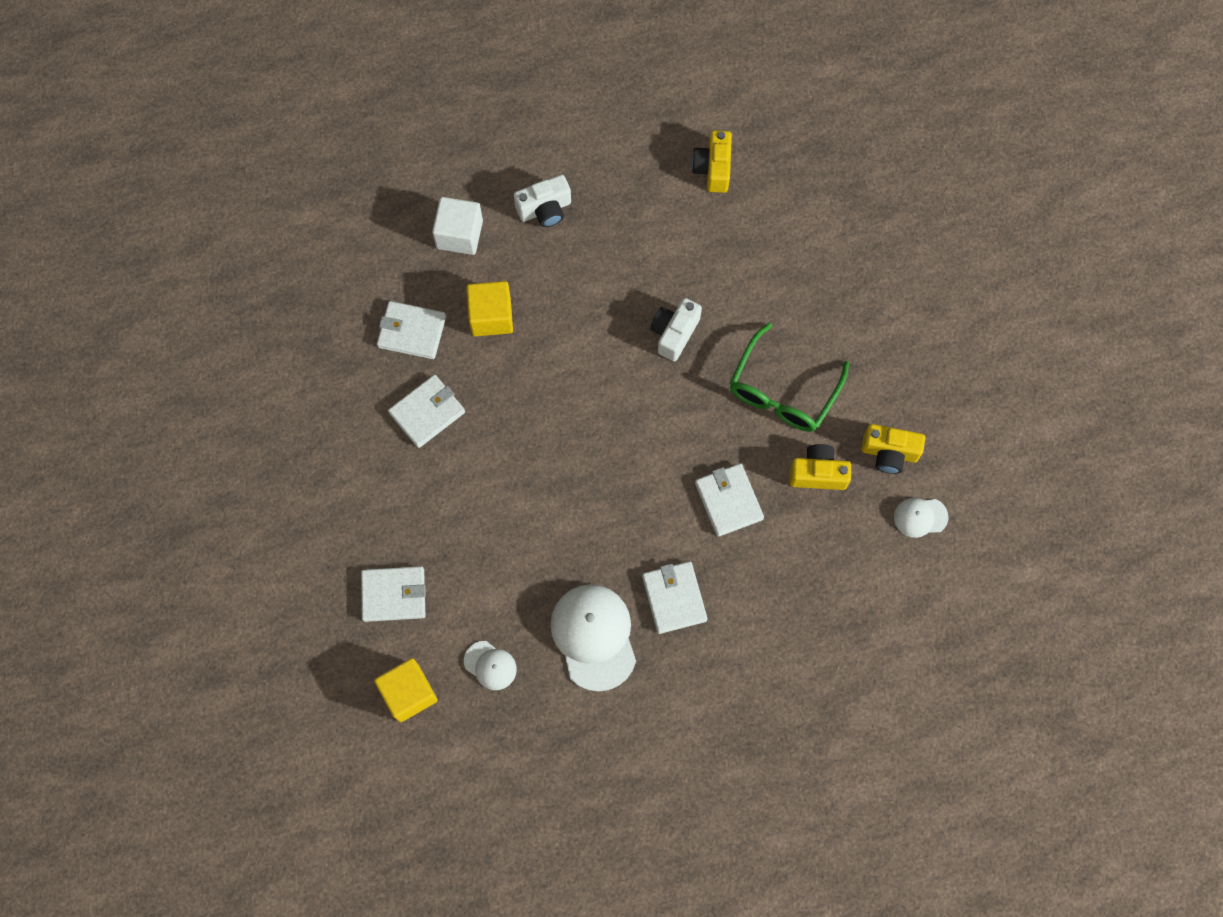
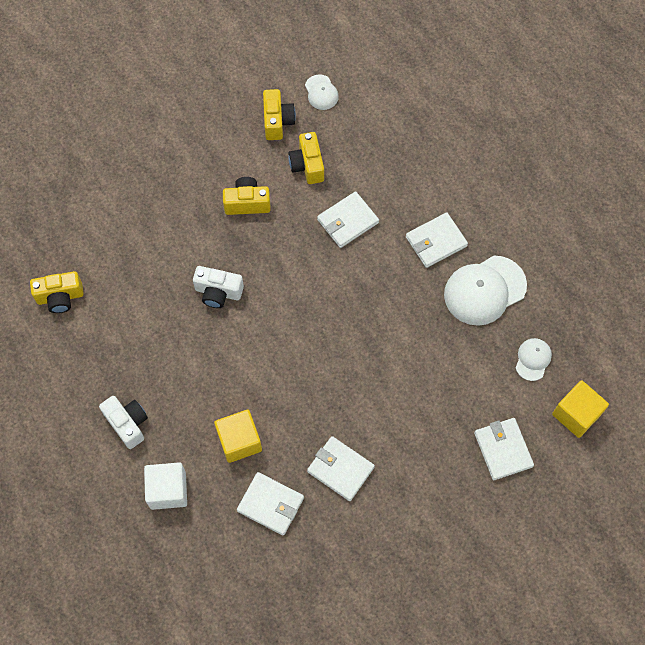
camera: 105 degrees left, 5 degrees down
white wallet [377,301,446,359] -> white wallet turned 60 degrees counterclockwise [237,472,304,536]
green glasses [729,323,849,432] -> yellow camera [223,177,271,215]

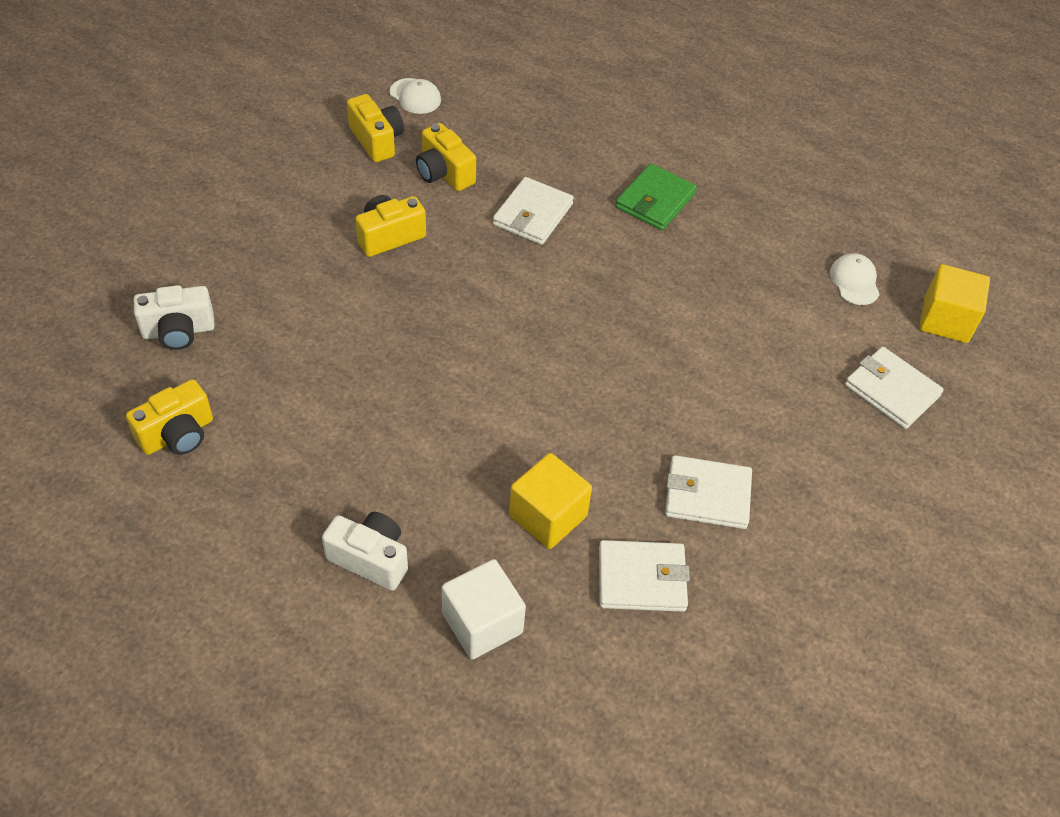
camera: 30 degrees left, 15 degrees down
white camera [193,266,244,308] -> white camera moved to [134,285,215,350]
white wallet [406,212,468,268] -> green wallet [615,163,697,230]
white cap [444,256,527,326] -> none

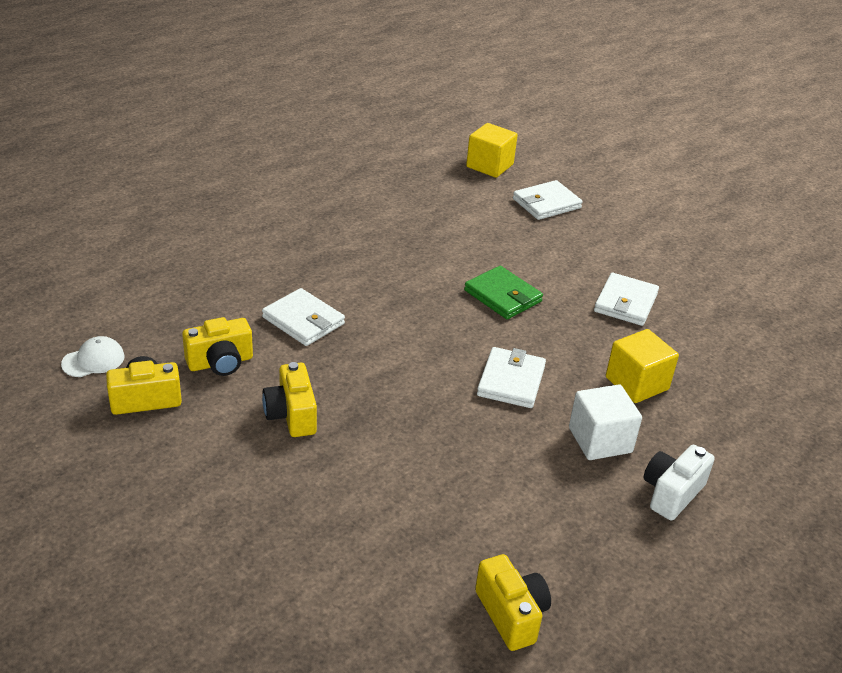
camera: 75 degrees left, 15 degrees down
white camera [134,285,215,350] -> none
white cube [442,559,526,660] -> white cube moved to [569,384,642,460]
white wallet [599,540,690,612] -> white wallet moved to [477,347,546,408]
green wallet [615,163,697,230] -> green wallet moved to [464,266,543,319]
white cap [830,253,880,305] -> none

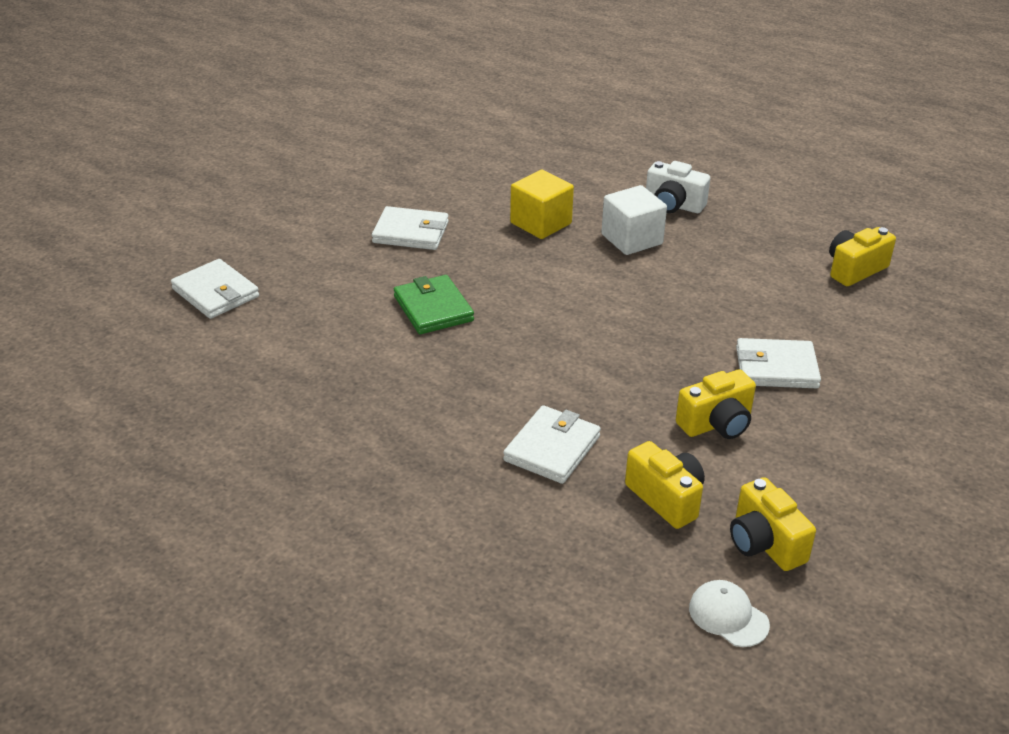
camera: 100 degrees left, 0 degrees up
green wallet [464,266,543,319] -> green wallet turned 60 degrees counterclockwise [394,275,474,334]
yellow cube [466,123,518,178] -> none
white wallet [477,347,546,408] -> white wallet moved to [736,338,821,388]

